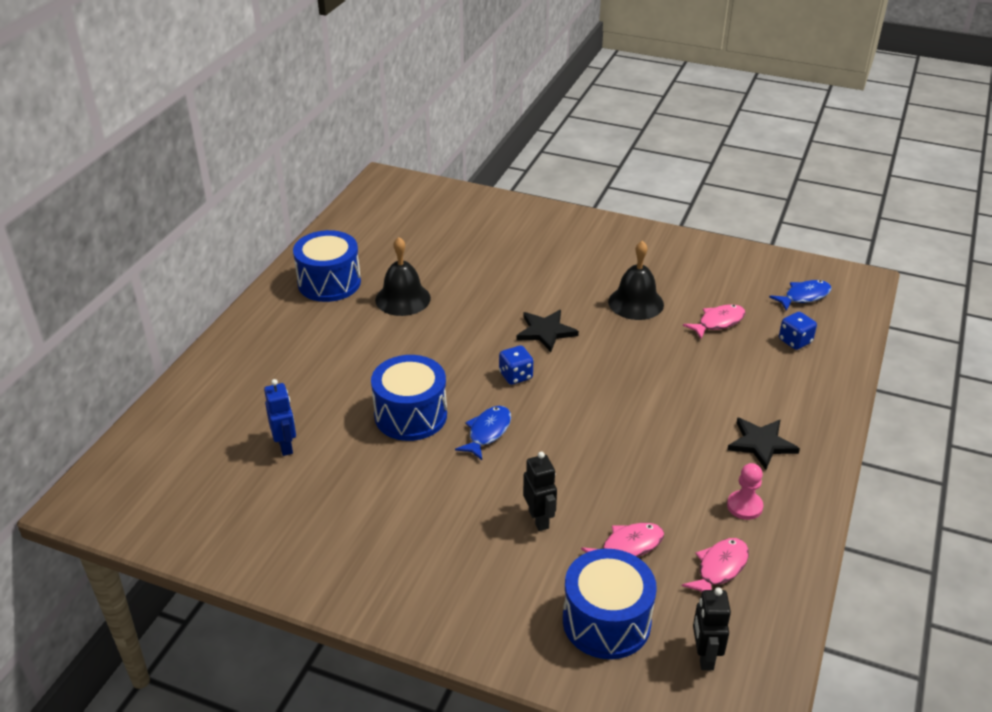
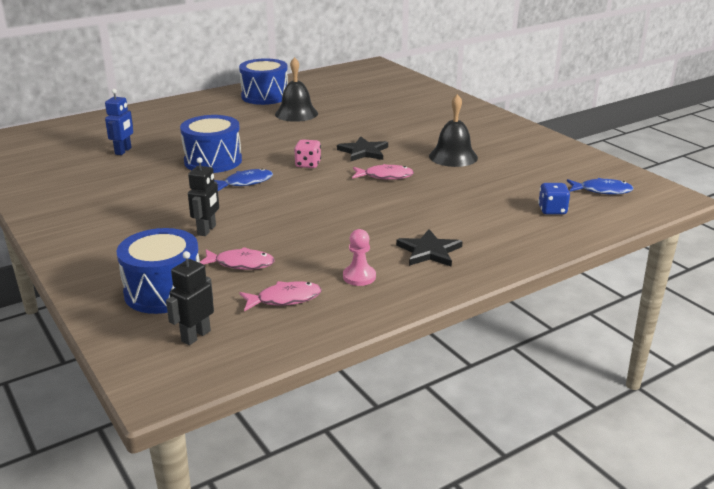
camera: 35 degrees right, 10 degrees down
blue dice [499,346,533,385] -> pink dice [294,139,321,168]
pink fish [683,304,745,339] -> pink fish moved to [352,164,414,180]

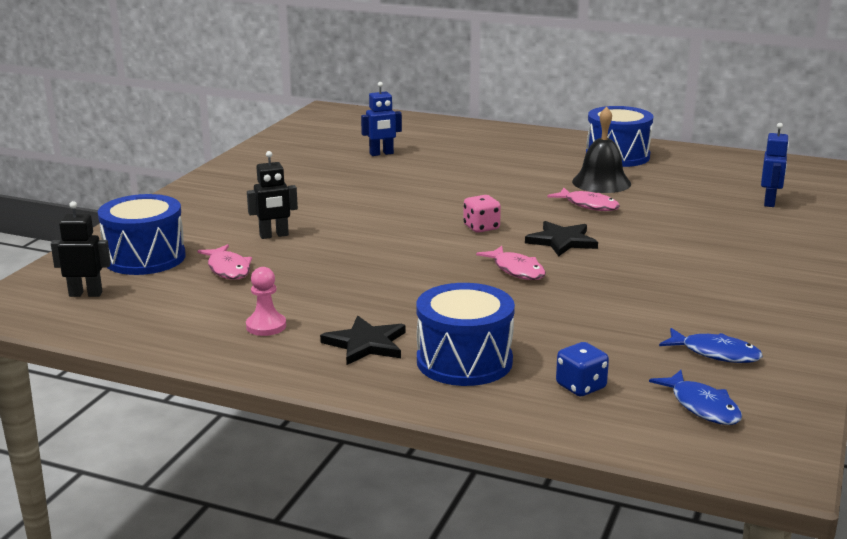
camera: 55 degrees right, 5 degrees down
blue drum [180,115,242,173] -> blue drum moved to [416,283,515,386]
blue fish [214,168,273,191] -> blue fish moved to [659,328,763,363]
pink fish [239,281,322,311] -> pink fish moved to [548,187,620,211]
black bell [429,94,478,167] -> none
none -> blue robot [761,123,789,207]

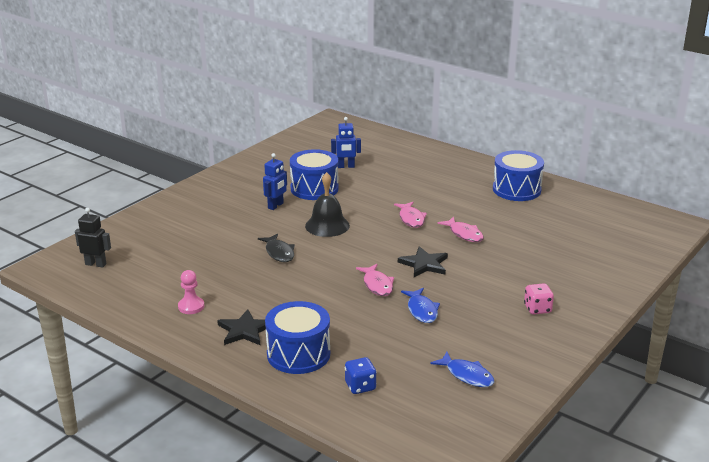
camera: 15 degrees right, 5 degrees up
blue drum [98,194,186,275] -> blue drum moved to [290,149,339,200]
pink fish [197,244,252,280] -> pink fish moved to [394,202,427,228]
black robot [247,151,298,239] -> none
pink dice [463,195,501,233] -> pink dice moved to [524,283,554,315]
black bell [572,107,631,193] -> black bell moved to [305,172,350,237]
blue fish [649,370,742,425] -> blue fish moved to [401,288,440,323]
blue robot [761,123,789,207] -> blue robot moved to [263,153,287,210]
none -> black fish [258,233,295,262]

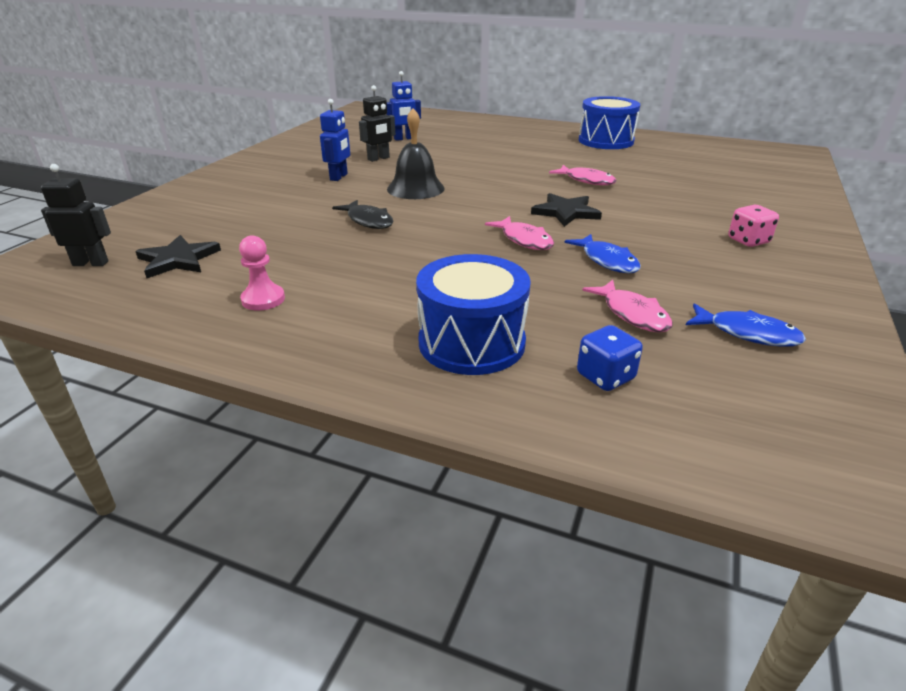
camera: 15 degrees left, 5 degrees up
black star [217,309,266,345] -> black star moved to [135,235,221,278]
blue drum [290,149,339,200] -> black robot [359,85,395,162]
pink fish [394,202,427,228] -> pink fish moved to [582,280,673,332]

